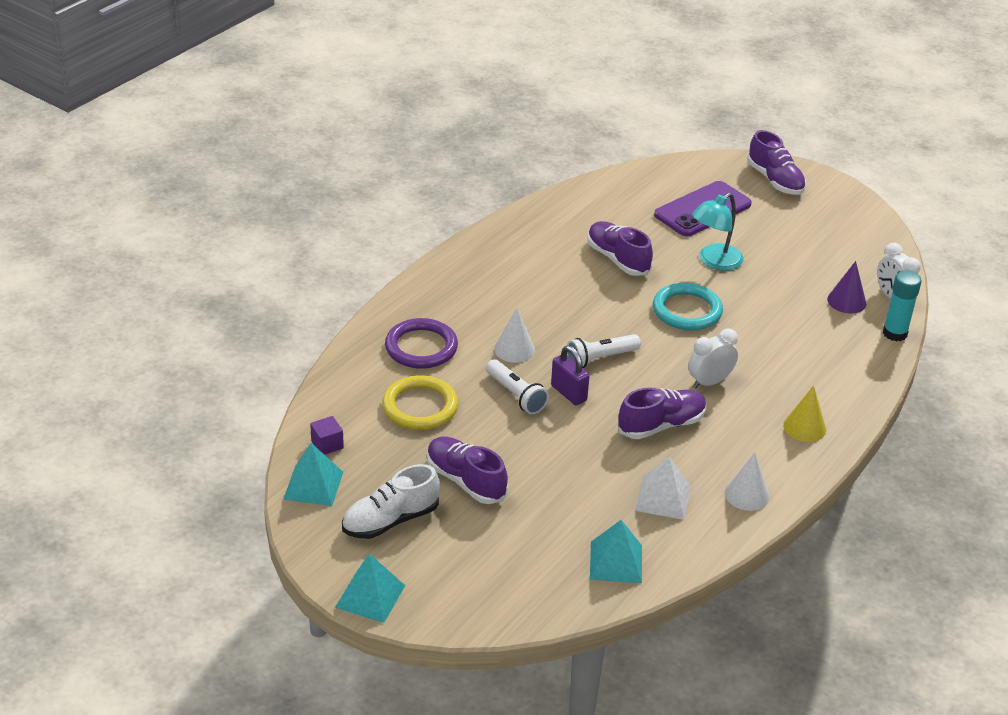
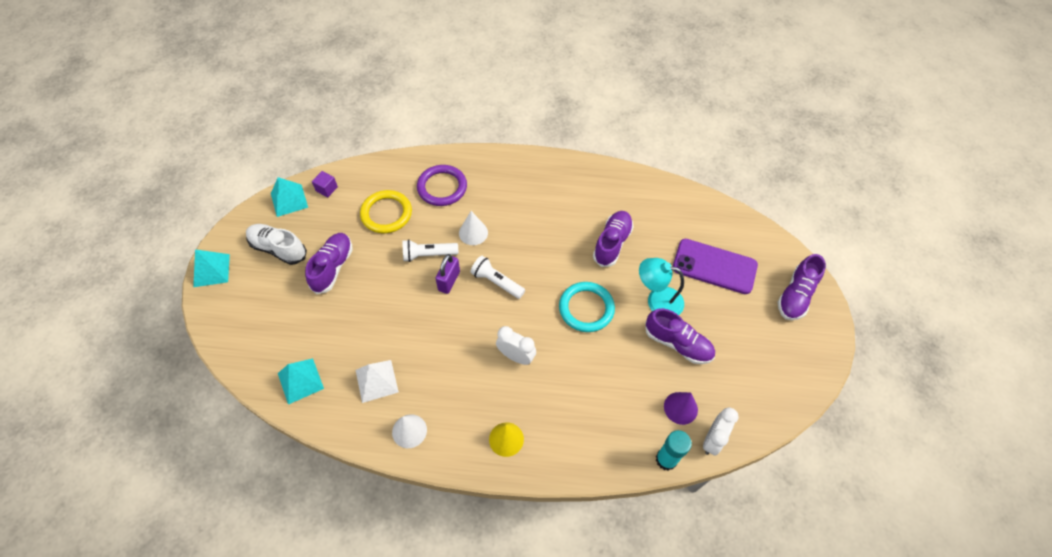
camera: 60 degrees right, 20 degrees up
white flashlight [486,359,549,414] -> white flashlight turned 60 degrees clockwise [403,239,458,262]
purple shoe [618,387,707,439] -> purple shoe moved to [645,308,715,364]

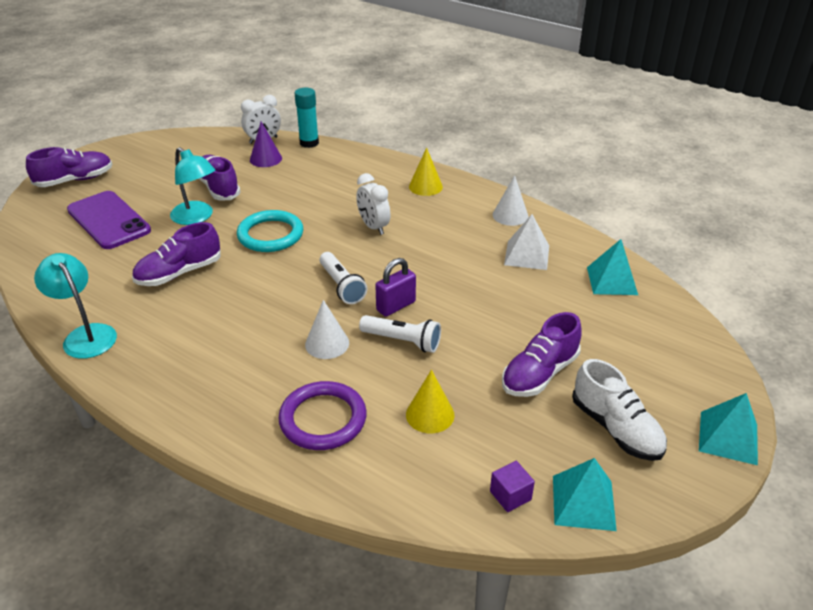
camera: 150 degrees left, 20 degrees down
yellow ring [360,190,412,233] -> yellow cone [406,370,455,433]
none -> turquoise lamp [34,253,117,359]

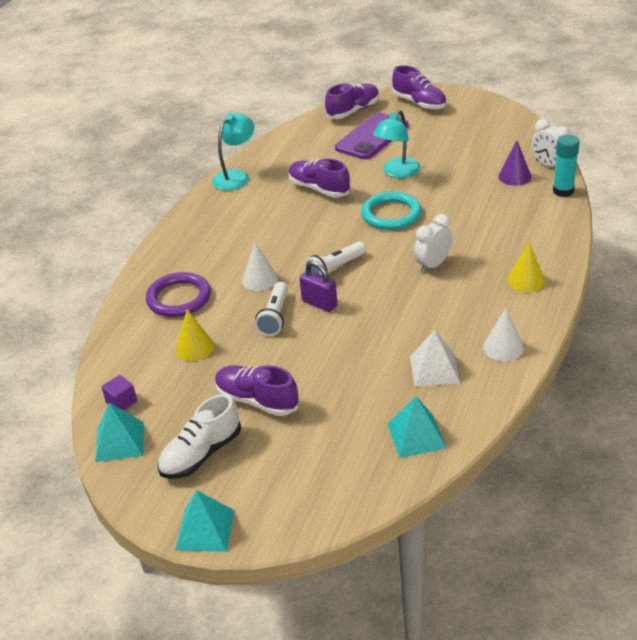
camera: 80 degrees right, 0 degrees up
purple shoe [199,155,241,200] -> purple shoe moved to [325,83,379,119]

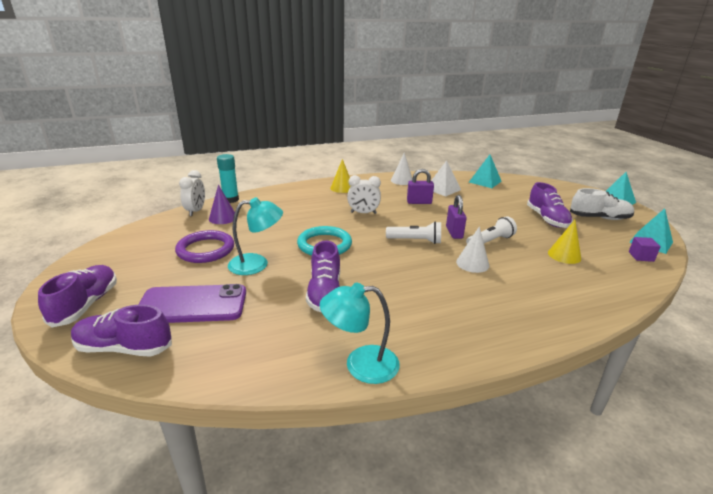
camera: 135 degrees left, 10 degrees down
purple ring [146,272,211,317] -> purple ring moved to [175,230,234,263]
none -> purple padlock [407,169,434,204]

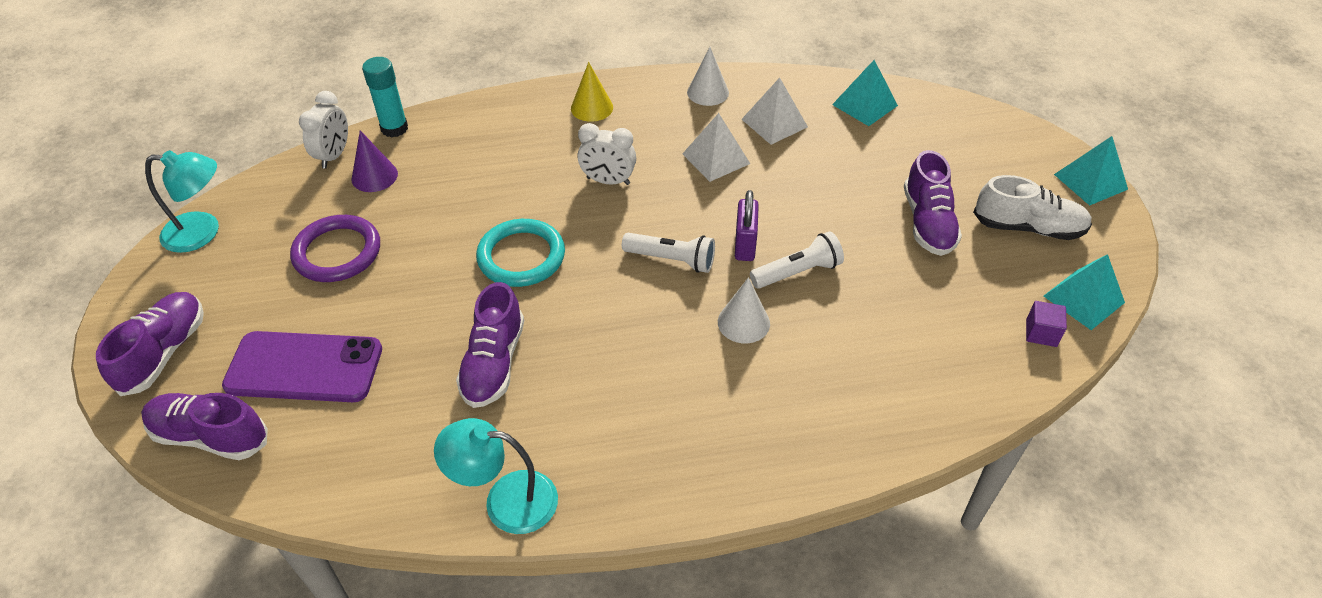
camera: 10 degrees right, 20 degrees up
turquoise lamp [228,197,283,275] -> turquoise lamp moved to [145,150,219,253]
purple padlock [407,169,434,204] -> white pyramid [682,113,750,182]
yellow cone [548,220,581,264] -> none

